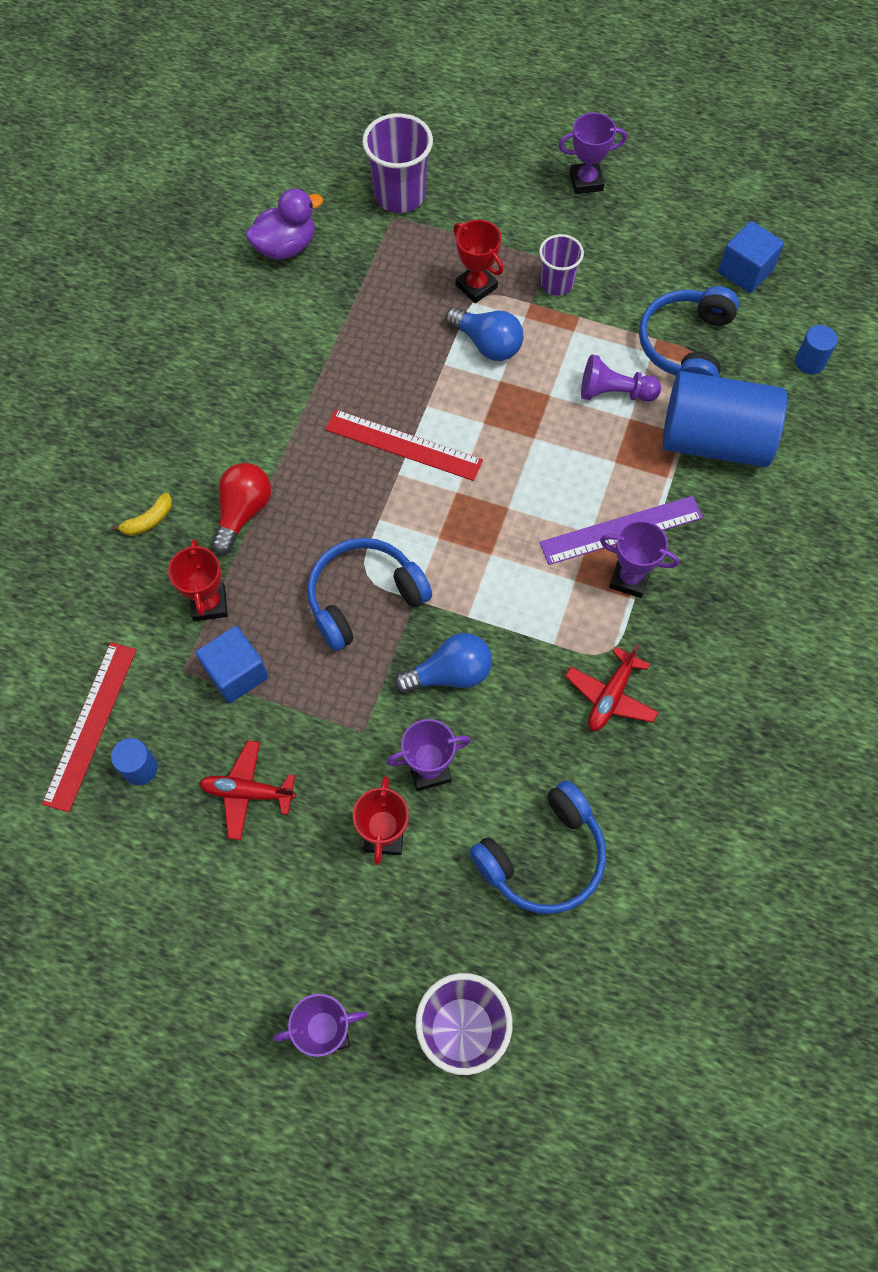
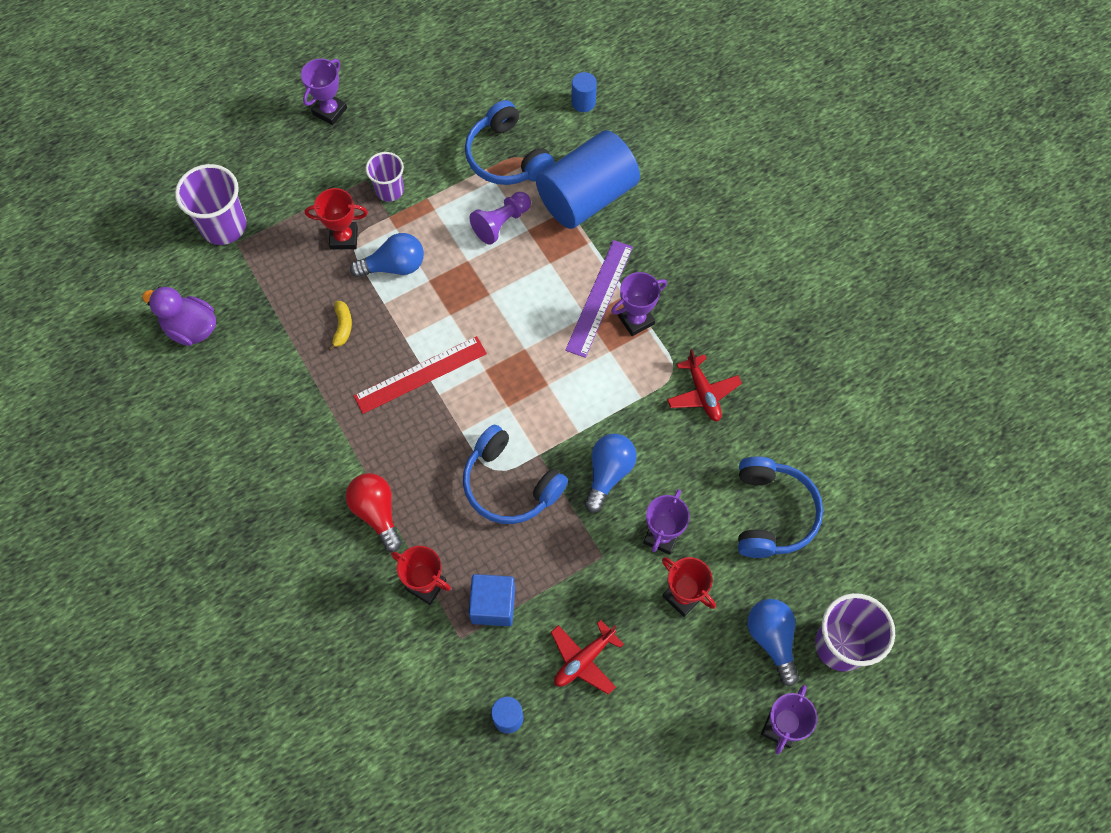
camera: 50 degrees left, 0 degrees up
red ruler [42,642,136,812] -> none
yellow banana [111,493,172,536] -> yellow banana moved to [328,301,352,351]
purple duck [246,189,323,260] -> purple duck turned 75 degrees counterclockwise [142,287,216,346]
blue headphones [307,538,432,651] -> blue headphones turned 60 degrees counterclockwise [463,425,568,524]
blue cube [718,221,784,293] -> none
none -> blue light bulb [747,599,799,686]

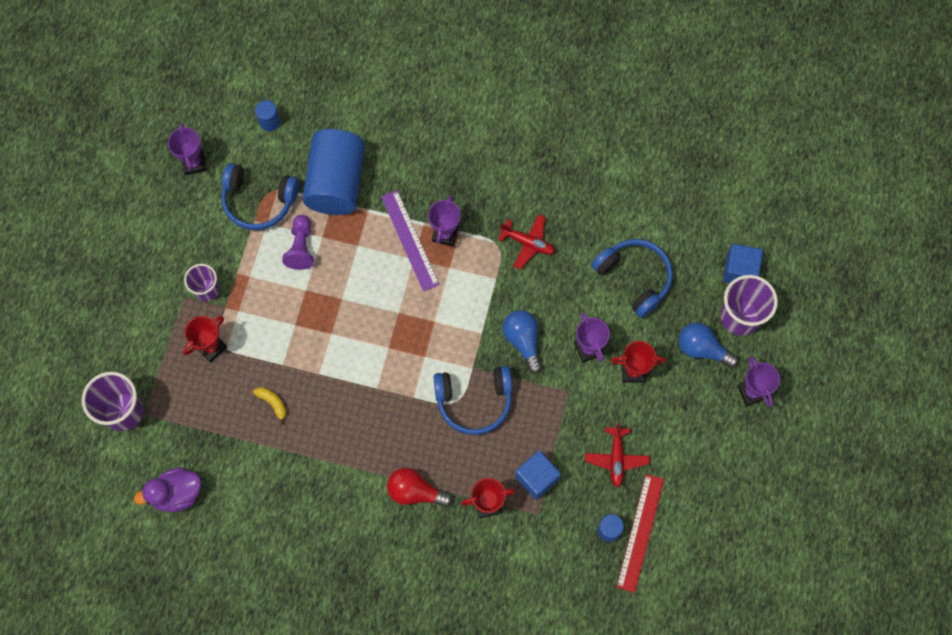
camera: 45 degrees left, 5 degrees up
purple trophy [301,59,347,125] -> purple trophy moved to [168,123,207,175]
blue light bulb [350,233,424,278] -> none
red ruler [354,336,487,414] -> red ruler moved to [617,474,664,593]
none -> blue cube [723,244,763,283]

